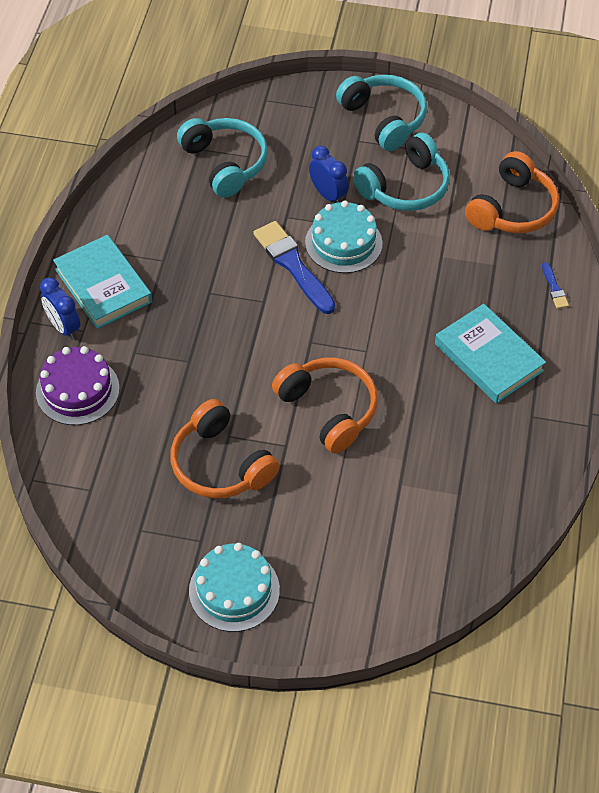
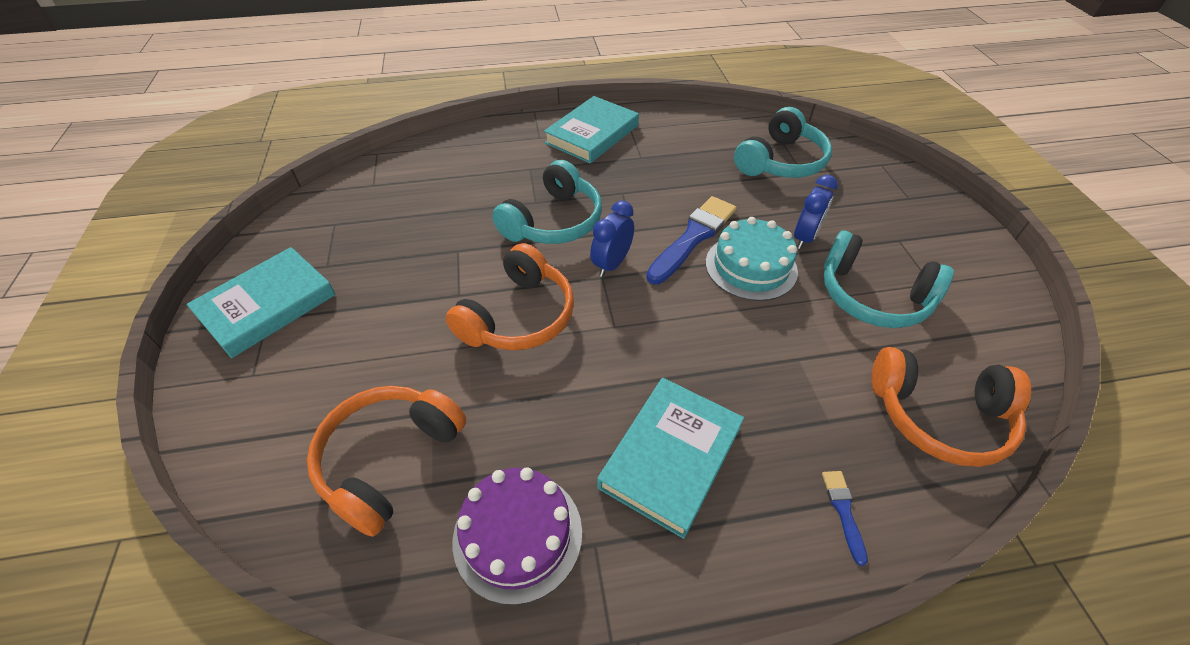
camera: 70 degrees right, 5 degrees down
purple cake [36,346,120,425] -> purple cake moved to [453,467,582,605]
blue clock [40,278,80,340] -> blue clock moved to [590,200,634,277]
orange headphones [170,399,280,498] -> orange headphones moved to [307,386,466,537]
turquoise cake [189,543,280,632] -> turquoise book [186,247,336,358]
turquoise headphones [336,75,427,151] -> turquoise headphones moved to [492,160,602,244]
blue brush [542,262,569,309] -> blue brush turned 120 degrees clockwise [822,471,868,566]

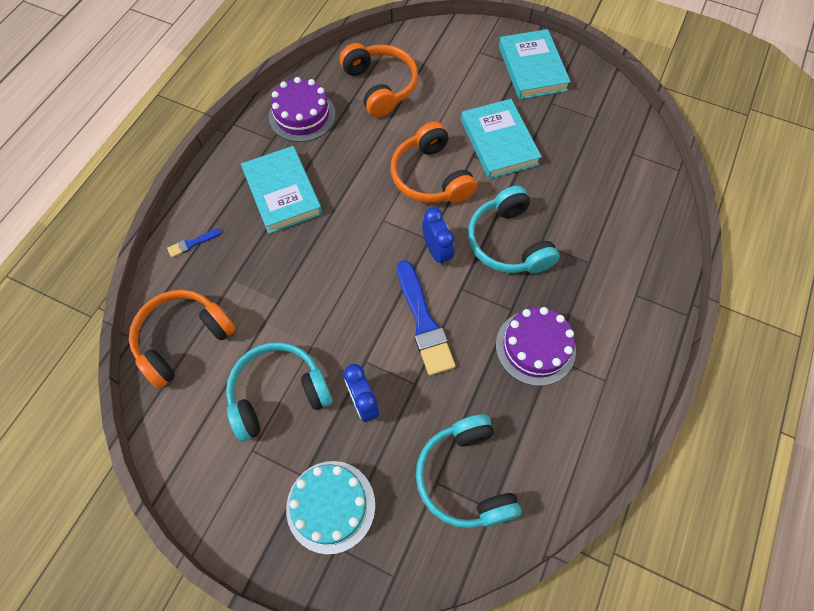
camera: 125 degrees right, 15 degrees up
turquoise book [544,96,639,163] -> turquoise book moved to [461,99,542,179]
turquoise cake [706,217,798,301] -> turquoise cake moved to [286,461,375,554]
blue brush [822,471,868,566] -> blue brush turned 120 degrees clockwise [167,228,222,258]
none -> purple cake [496,307,576,386]

